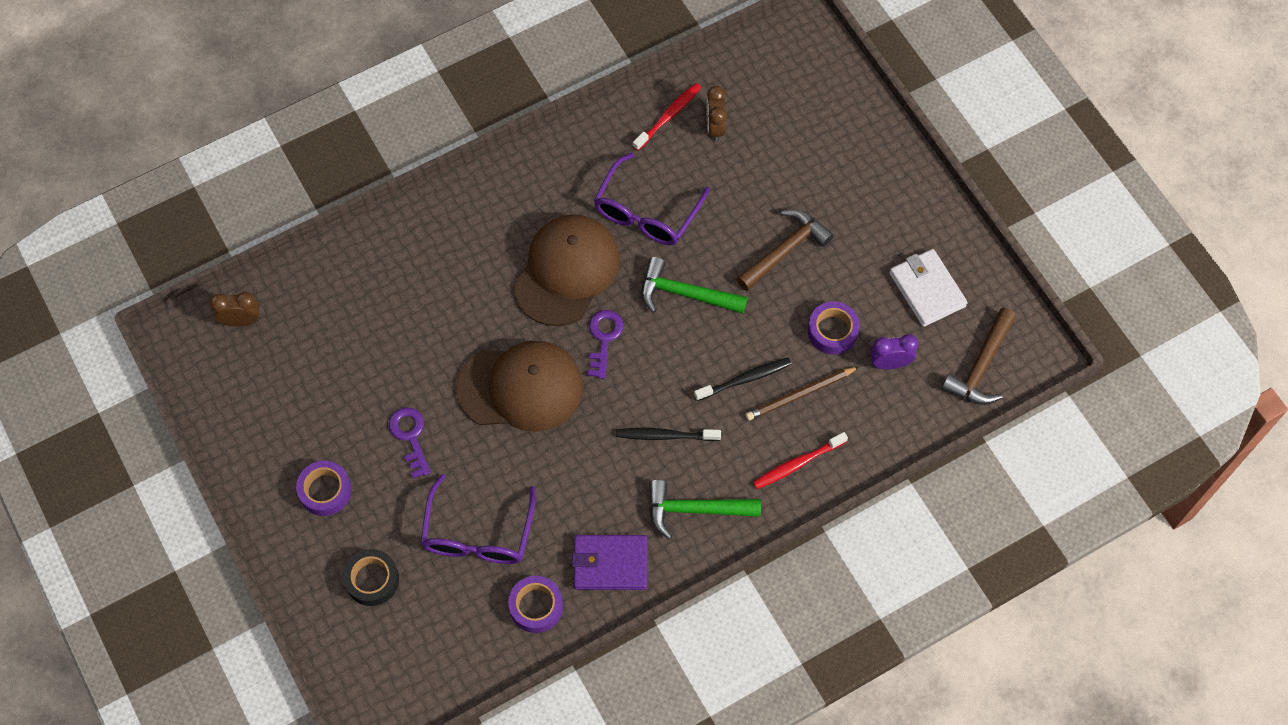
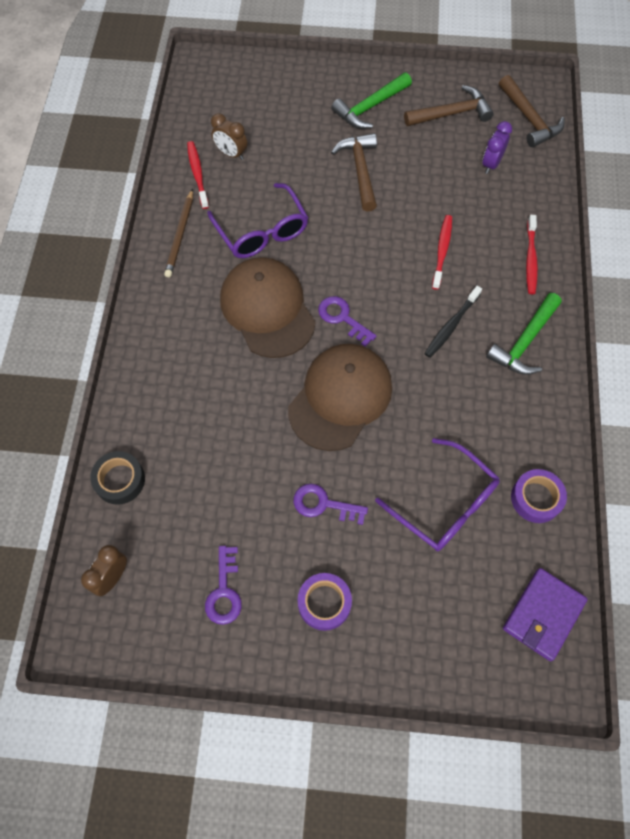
camera: 55 degrees left, 0 degrees up
black tape [343,549,399,606] -> black tape moved to [90,451,145,505]
purple wallet [572,535,647,590] -> purple wallet moved to [503,568,588,661]
green hammer [641,257,747,314] -> green hammer moved to [331,73,412,129]
black toothbrush [694,357,792,401] -> red toothbrush [432,215,452,290]
brown pencil [745,366,859,421] -> brown pencil moved to [164,189,193,277]
purple tape [808,302,860,355] -> none
white wallet [889,249,968,327] -> brown hammer [404,85,494,126]
none -> purple key [205,546,242,625]

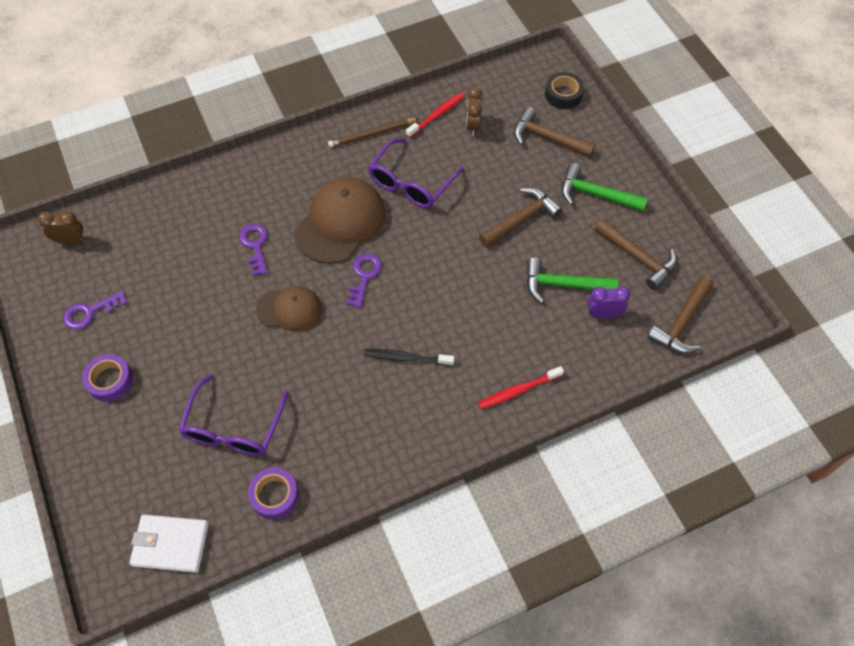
camera: 60 degrees right, 5 degrees down
black tape [90,451,145,505] -> black tape moved to [545,72,584,109]
brown cap [288,344,392,451] -> brown cap [256,286,322,332], size x0.61
purple key [293,484,368,525] -> purple key moved to [239,224,268,276]
red toothbrush [432,215,452,290] -> none
green hammer [486,293,562,375] -> green hammer moved to [526,258,618,303]
purple wallet [503,568,588,661] -> white wallet [129,514,209,573]
none -> brown hammer [514,107,595,157]

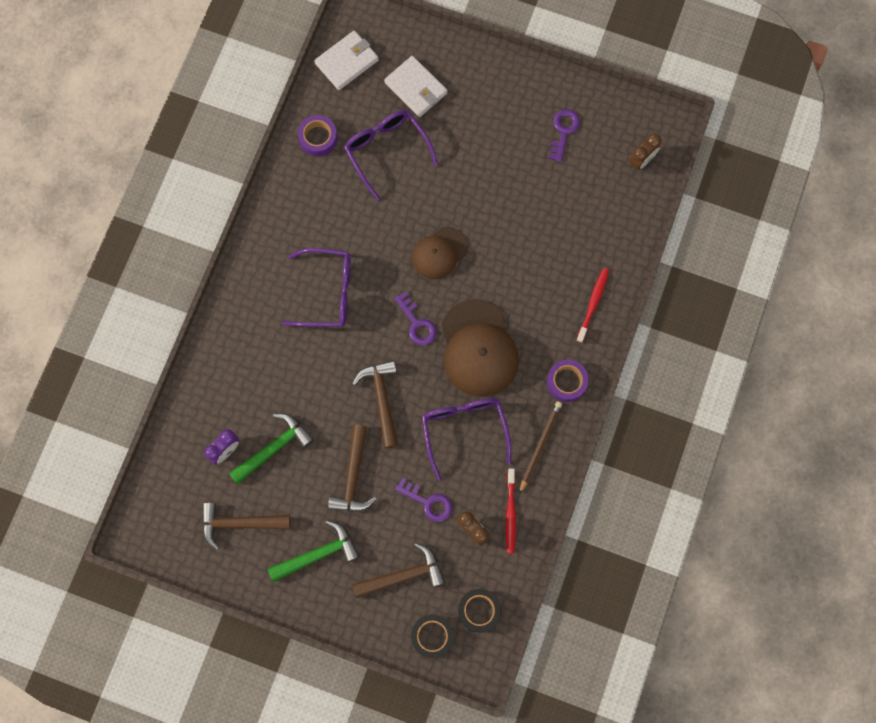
camera: 135 degrees right, 15 degrees up
purple tape [82,354,133,402] -> purple tape moved to [547,360,589,402]
purple key [239,224,268,276] -> purple key moved to [395,478,452,522]
black toothbrush [364,349,454,366] -> purple glasses [282,248,351,327]
red toothbrush [478,366,564,409] -> red toothbrush moved to [576,268,609,343]
brown hammer [647,275,714,353] -> brown hammer moved to [352,360,398,448]
none -> white wallet [384,56,448,117]
none -> black tape [458,589,501,632]

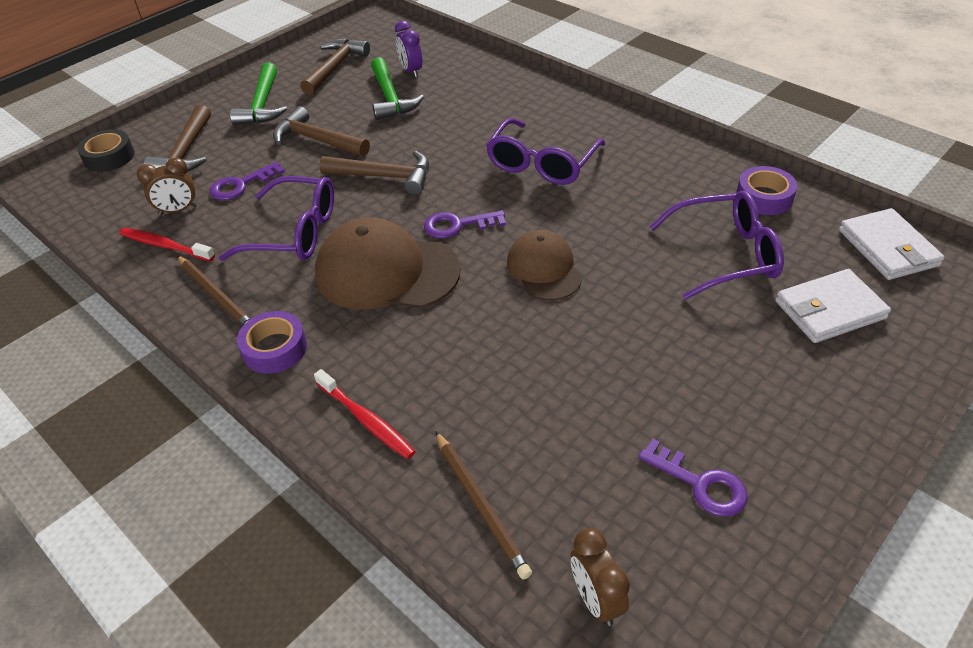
camera: 115 degrees right, 30 degrees down
black tape [458,589,501,632] -> none
none -> brown pencil [435,431,532,579]

